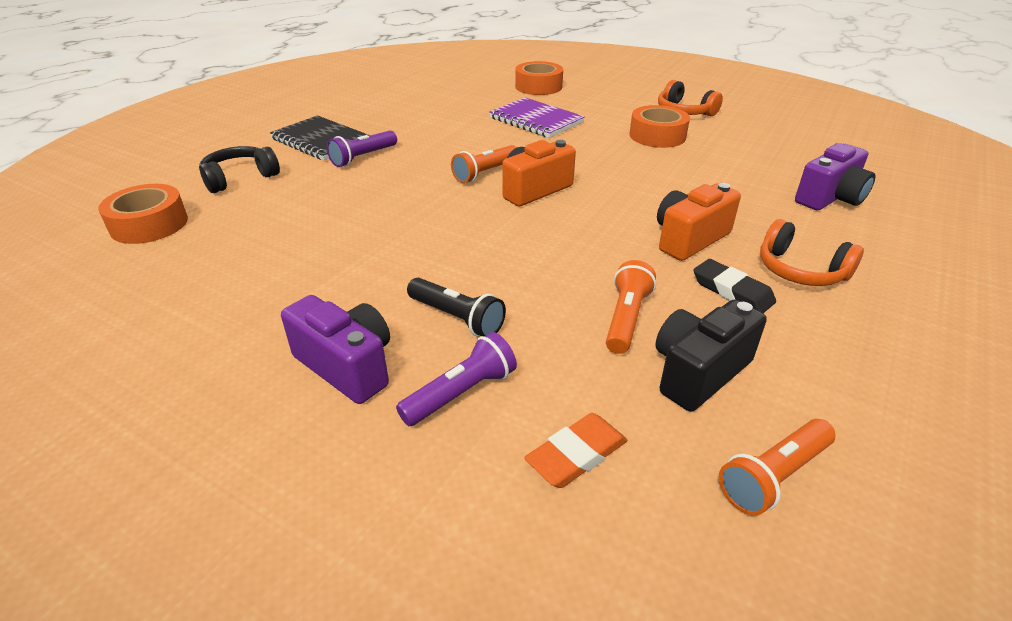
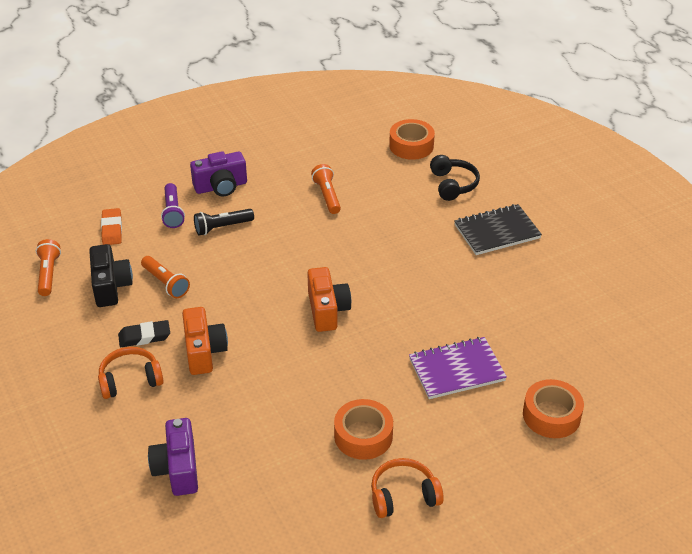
camera: 120 degrees right, 5 degrees up
purple flashlight [327,131,397,167] -> none
orange flashlight [451,145,517,183] -> orange flashlight moved to [311,164,341,214]

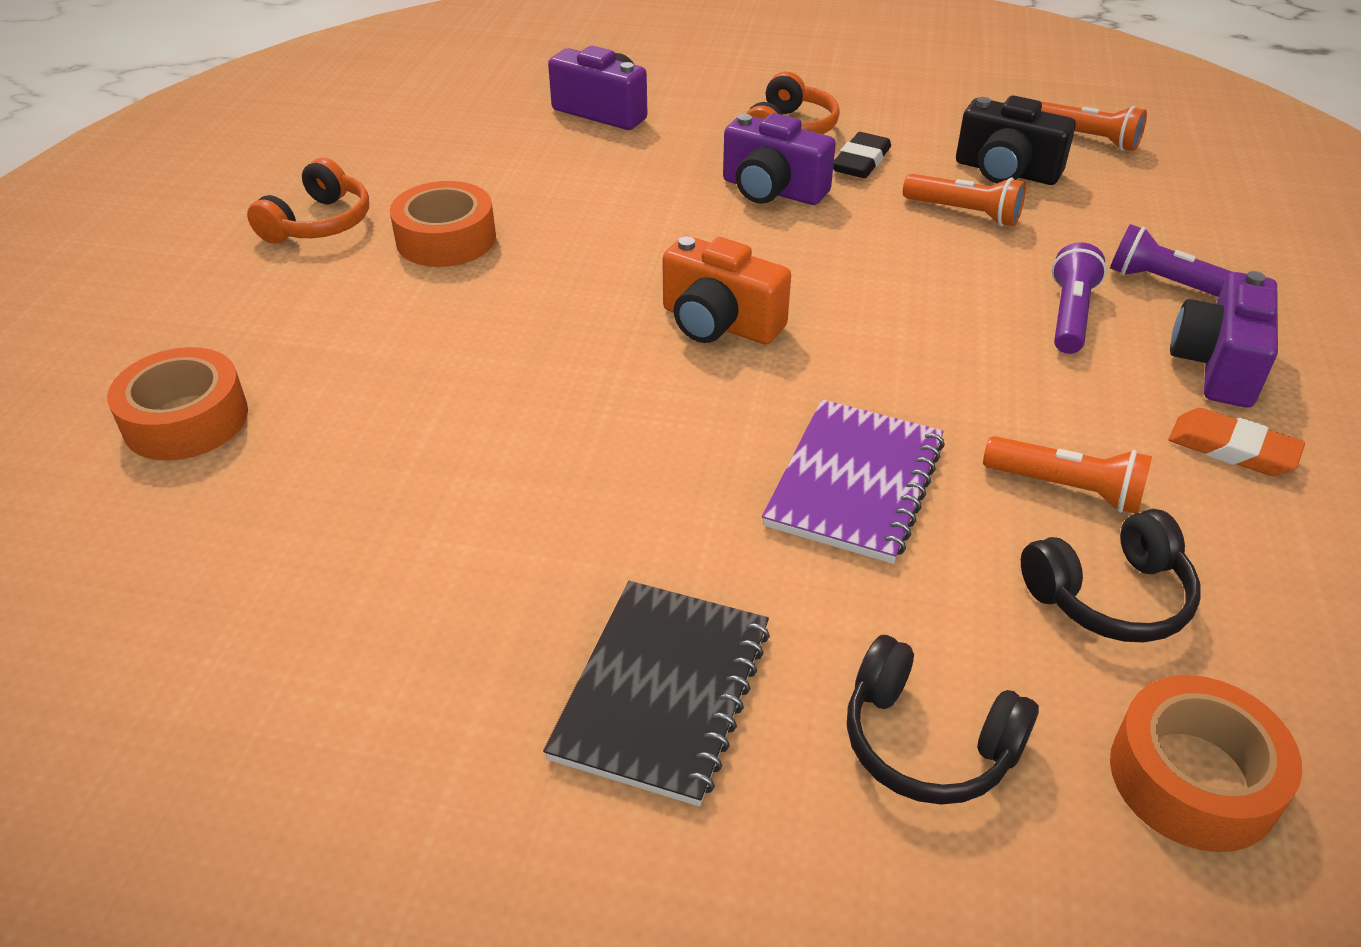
camera: 130 degrees right, 0 degrees up
orange eraser [101,208,122,245] -> orange eraser moved to [1169,408,1305,476]
orange flashlight [141,256,190,298] -> orange flashlight turned 150 degrees counterclockwise [903,174,1026,226]
orange camera [182,307,228,375] -> purple camera [723,113,836,205]
black flashlight [194,209,254,235] -> purple flashlight [1052,242,1107,354]
purple notebook [409,337,507,399] -> purple notebook moved to [762,399,945,564]
none -> black headphones [1021,509,1201,643]

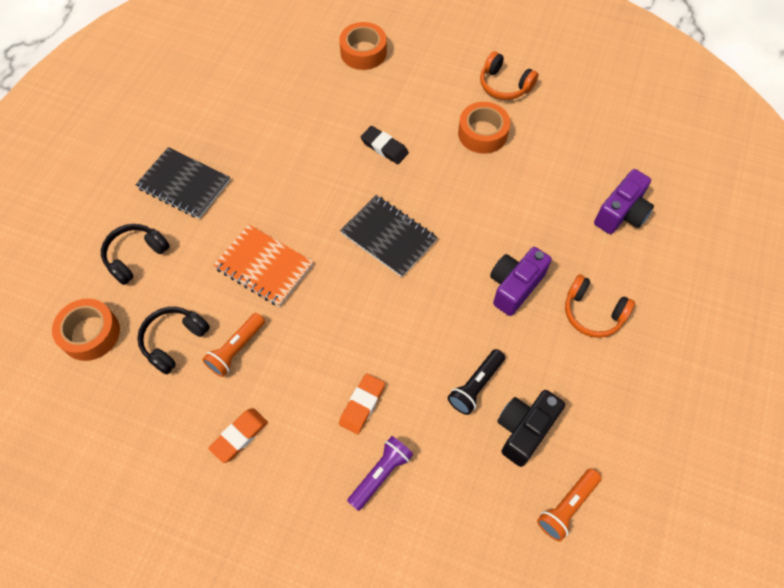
camera: 100 degrees right, 20 degrees up
orange camera [662,236,791,345] -> black notebook [340,195,437,277]
purple notebook [762,399,945,564] -> orange notebook [213,224,313,307]
black eraser [833,132,891,178] -> black eraser moved to [361,126,409,164]
orange flashlight [903,174,1026,226] -> black flashlight [448,349,505,415]
black headphones [1021,509,1201,643] -> black headphones turned 45 degrees clockwise [137,307,210,374]
purple flashlight [1052,242,1107,354] -> orange eraser [339,373,385,434]
purple camera [1170,271,1278,407] -> none

